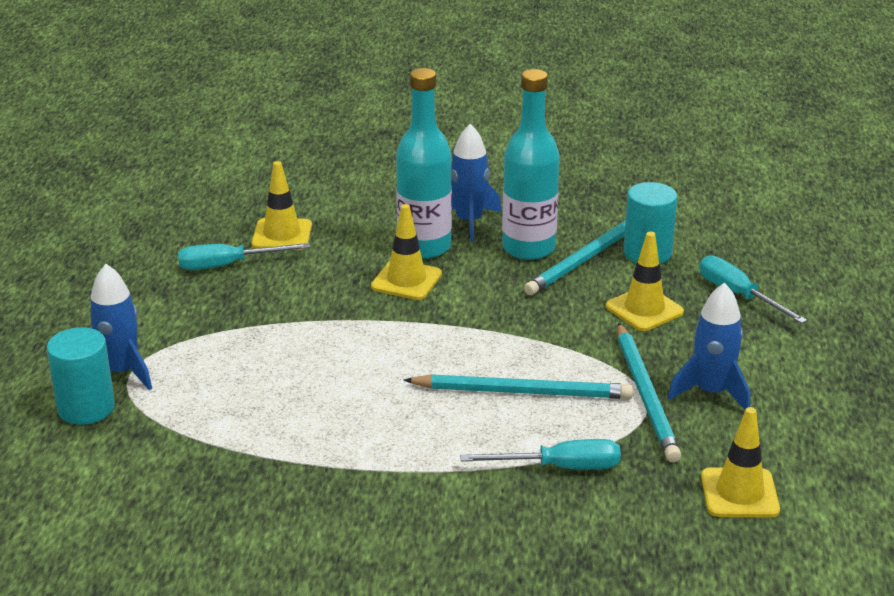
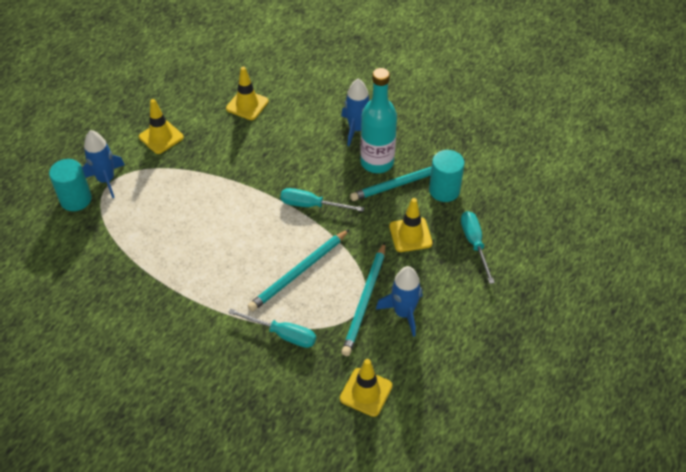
camera: 25 degrees right, 20 degrees up
turquoise screwdriver [178,243,310,270] -> turquoise screwdriver moved to [280,188,364,212]
yellow traffic cone [371,204,442,300] -> yellow traffic cone moved to [139,99,184,154]
turquoise bottle [396,68,452,259] -> none
turquoise pencil [404,374,633,399] -> turquoise pencil turned 105 degrees clockwise [248,229,350,312]

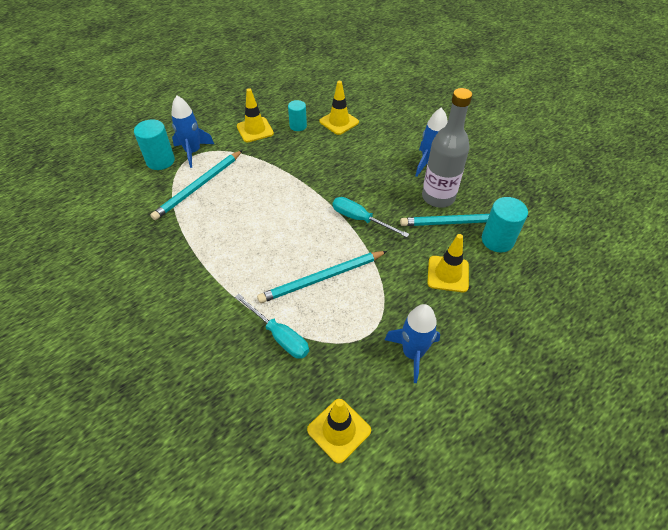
camera: 20 degrees right, 0 degrees up
turquoise pencil [341,242,385,356] -> turquoise pencil moved to [150,150,243,220]
turquoise bottle [360,68,397,173] -> grey bottle [422,88,472,208]
turquoise screwdriver [461,211,495,284] -> none
none -> turquoise cylinder [288,100,307,131]

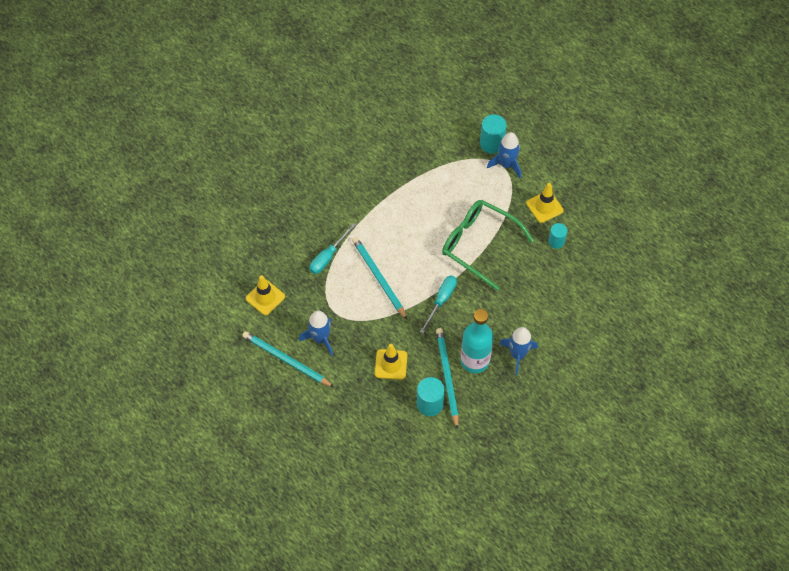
camera: 85 degrees right, 10 degrees up
turquoise pencil [150,150,243,220] -> turquoise pencil moved to [242,331,334,387]
yellow traffic cone [319,81,359,135] -> none
grey bottle [422,88,472,208] -> turquoise bottle [460,309,494,373]
none -> green glasses [442,200,534,291]

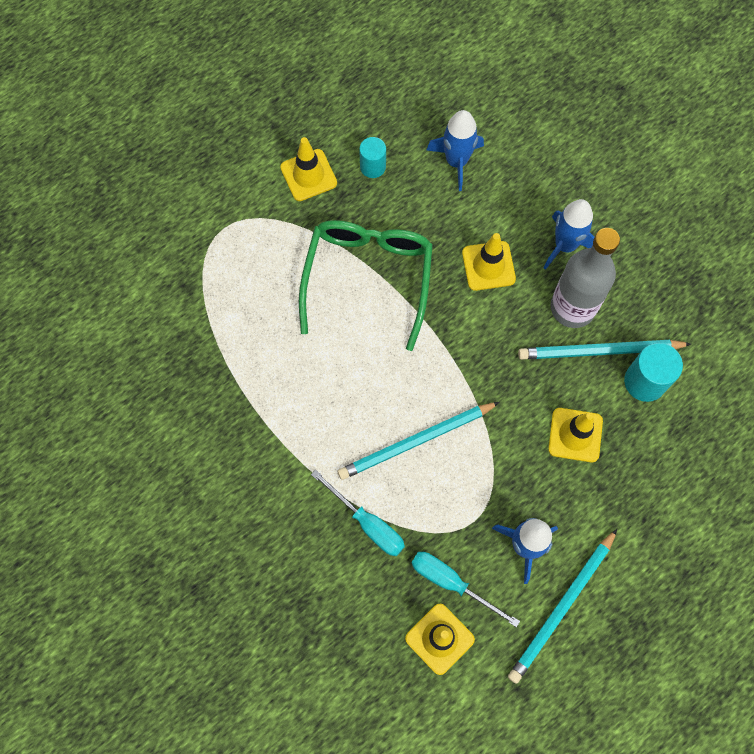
camera: 85 degrees left, 10 degrees up
turquoise screwdriver [420,276,457,334] -> turquoise screwdriver moved to [412,552,520,627]
green glasses [442,200,534,291] -> green glasses turned 150 degrees clockwise [299,220,433,351]
turquoise bottle [460,309,494,373] -> grey bottle [551,228,620,328]
turquoise cylinder [480,114,507,154] -> none
blue rocket [487,132,521,178] -> blue rocket moved to [427,110,484,191]
none -> yellow traffic cone [462,233,516,291]

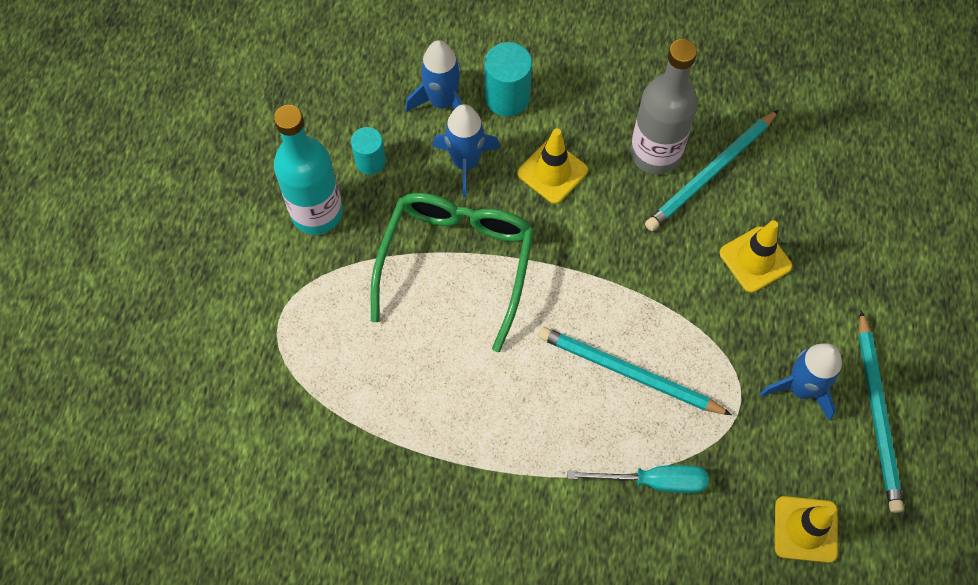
camera: 40 degrees left, 5 degrees down
yellow traffic cone [280,137,337,201] -> turquoise bottle [274,105,343,235]
green glasses [299,220,433,351] -> green glasses turned 45 degrees clockwise [371,193,534,352]
turquoise pencil [337,402,500,480] -> turquoise pencil turned 90 degrees clockwise [538,327,732,415]
turquoise screwdriver [412,552,520,627] -> none
blue rocket [544,199,594,270] -> blue rocket moved to [433,104,500,198]
turquoise cylinder [624,343,683,402] -> turquoise cylinder moved to [484,42,532,116]

